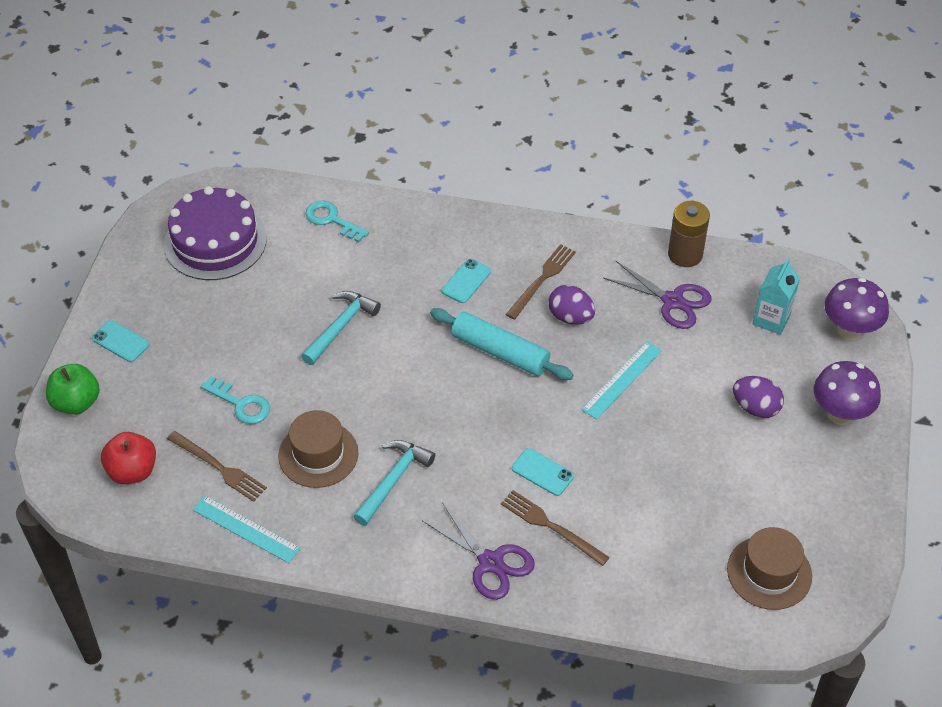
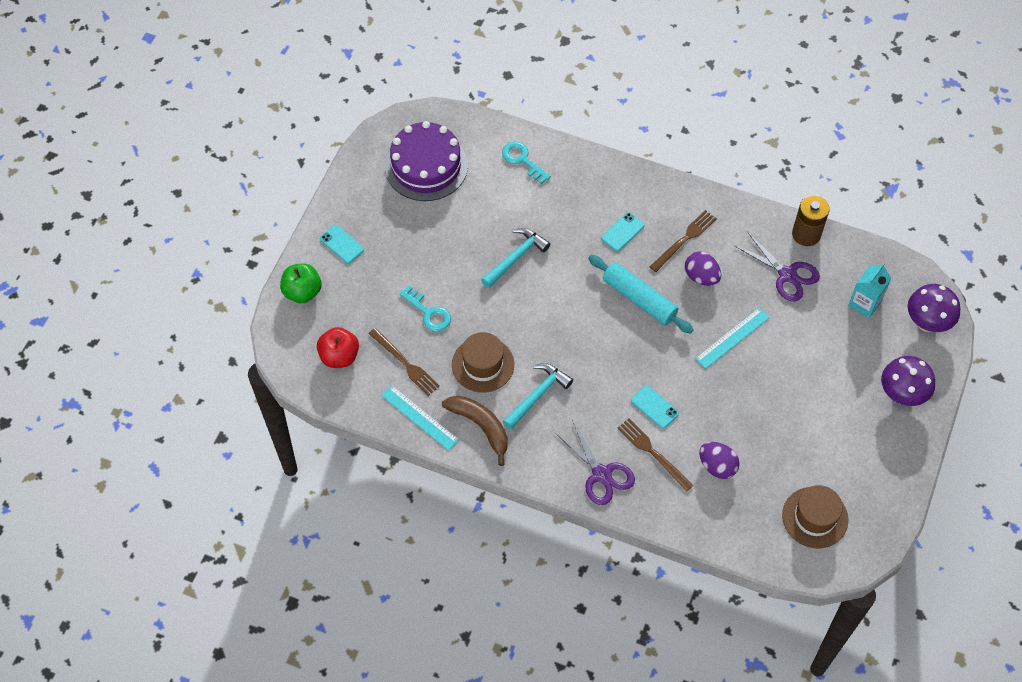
camera: 10 degrees right, 10 degrees up
purple egg [733,376,784,418] -> purple egg moved to [699,442,740,479]
none -> brown banana [442,396,508,466]

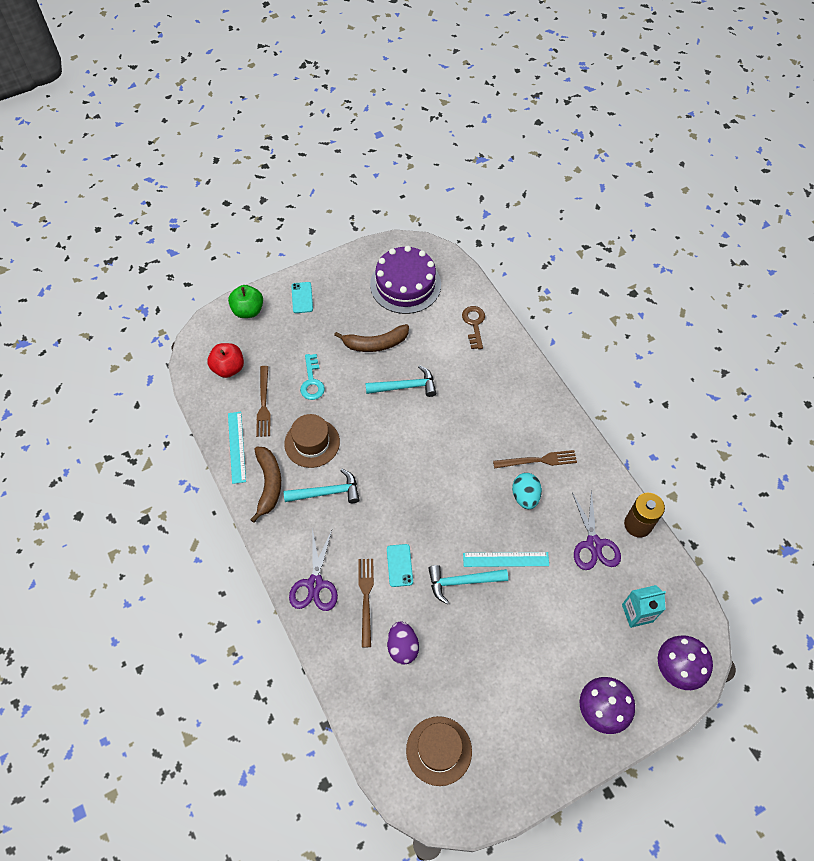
camera: 40 degrees right, 0 degrees up
turquoise key [502,142,551,184] -> brown key [462,306,485,349]
turquoise rolling pin [588,255,694,334] -> none
turquoise phone [601,212,645,251] -> none
purple egg [685,252,721,286] -> turquoise egg [512,473,542,509]
none -> brown banana [334,324,409,352]
none -> turquoise hammer [428,565,508,604]

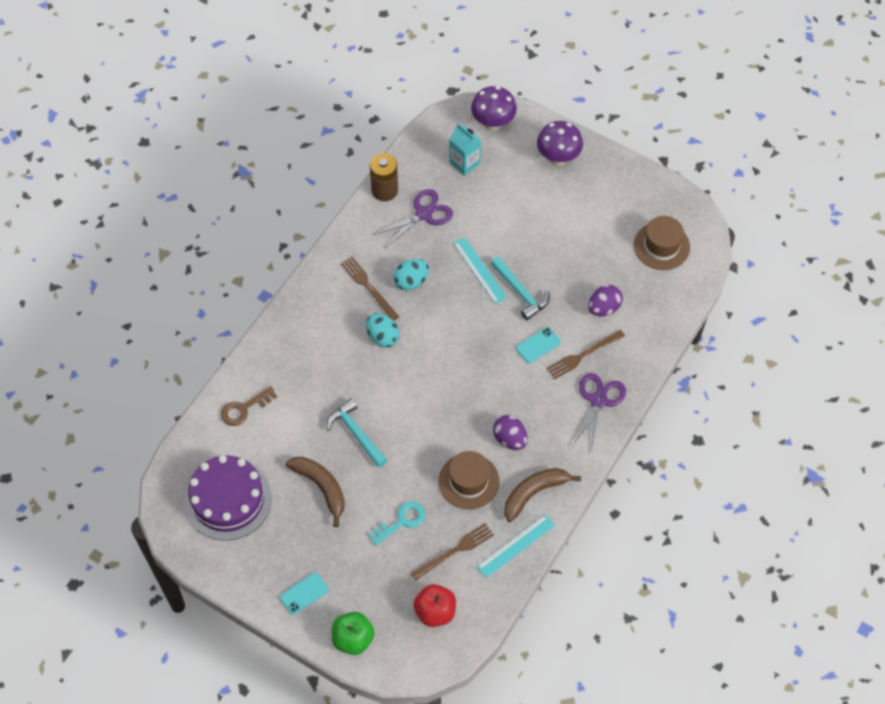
camera: 120 degrees left, 0 degrees up
turquoise hammer [284,469,360,503] -> purple egg [493,415,528,450]
purple scissors [289,528,338,611] -> purple scissors turned 45 degrees counterclockwise [572,373,626,454]
none -> turquoise egg [366,313,400,348]

